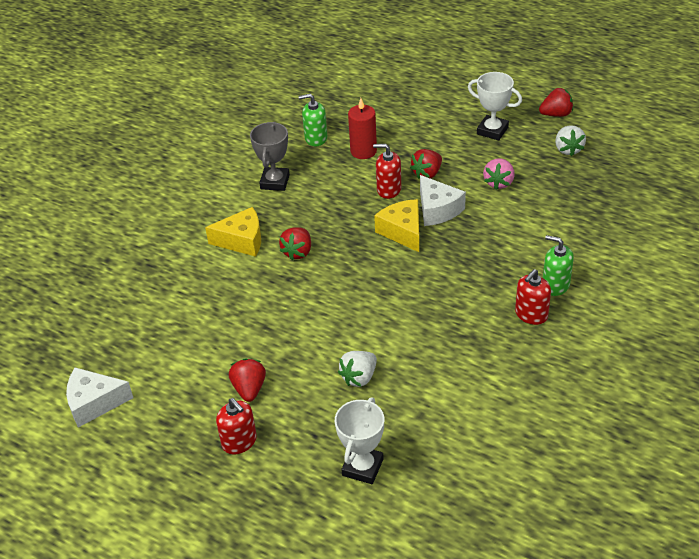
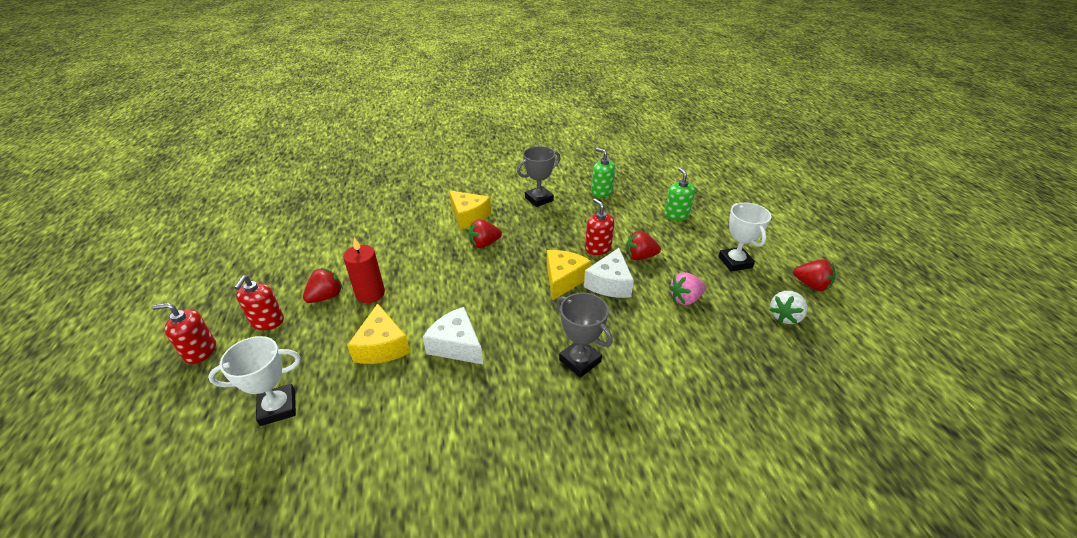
camera: 45 degrees right, 5 degrees down
white cheese [66,368,133,428] -> white cheese moved to [423,307,483,364]
white strawberry [338,351,377,387] -> yellow cheese [347,303,410,364]
red candle [348,98,377,159] -> red candle moved to [343,237,385,303]
red soap dispenser [515,269,551,325] -> red soap dispenser moved to [152,303,216,364]
green soap dispenser [543,235,574,296] -> green soap dispenser moved to [664,167,695,221]
none -> grey trophy [556,292,613,378]

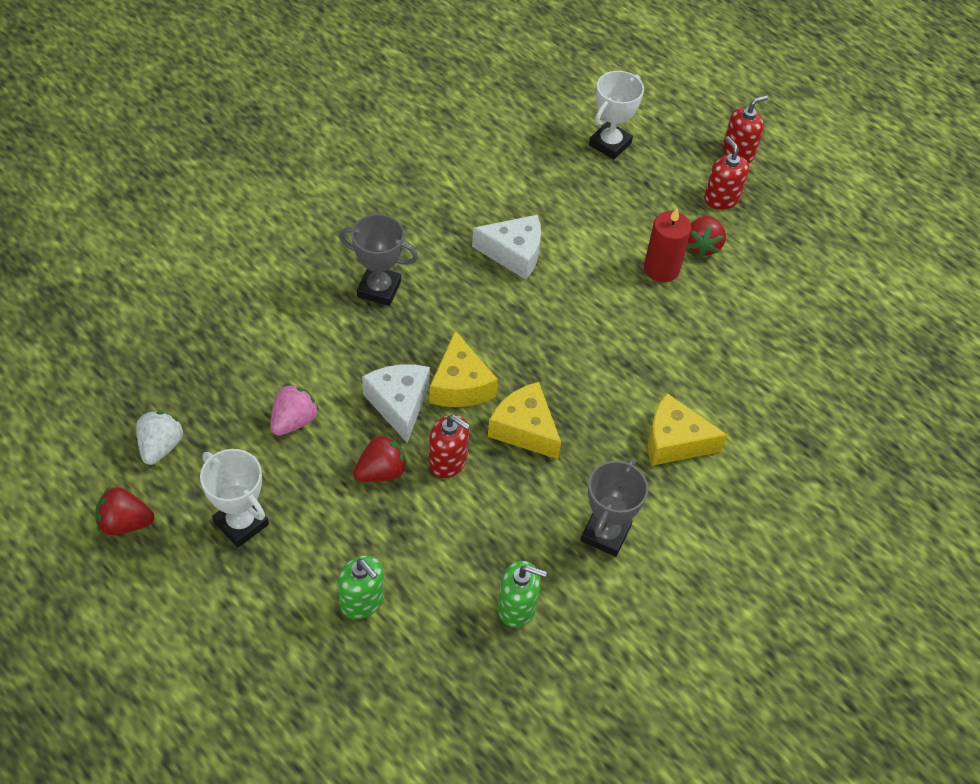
camera: 145 degrees right, 15 degrees up
yellow cheese [347,303,410,364] -> yellow cheese moved to [488,382,561,459]
red strawberry [468,219,502,248] -> none

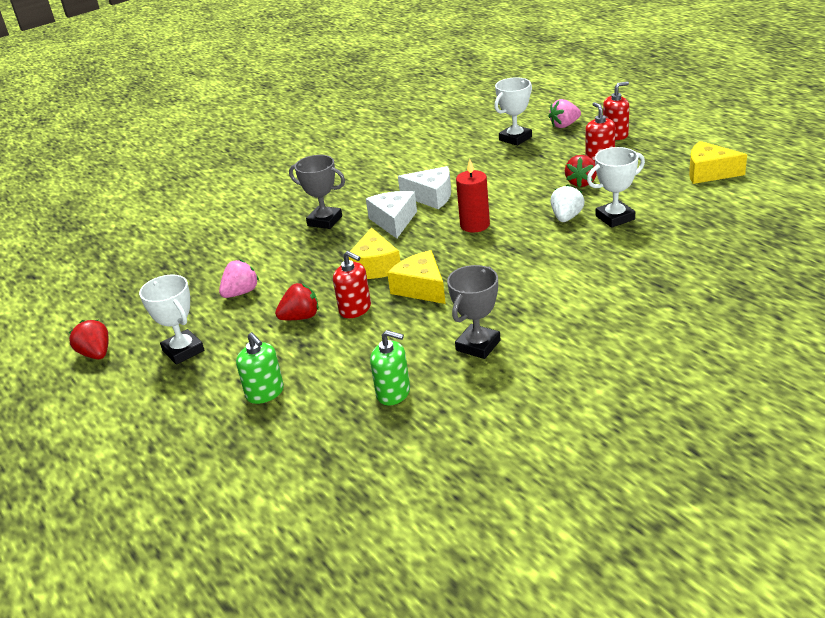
camera: 15 degrees right, 20 degrees down
red strawberry [95,487,154,535] -> red strawberry turned 45 degrees clockwise [69,320,109,359]
white strawberry [136,411,183,465] -> white strawberry moved to [551,184,585,222]
white cheese [362,364,430,443] -> white cheese moved to [366,191,417,239]
red candle [644,208,691,282] -> red candle moved to [456,159,490,233]
yellow cheese [648,393,728,466] -> yellow cheese moved to [689,141,747,184]
none -> pink strawberry [548,99,581,128]
none -> white trophy [587,147,645,228]

